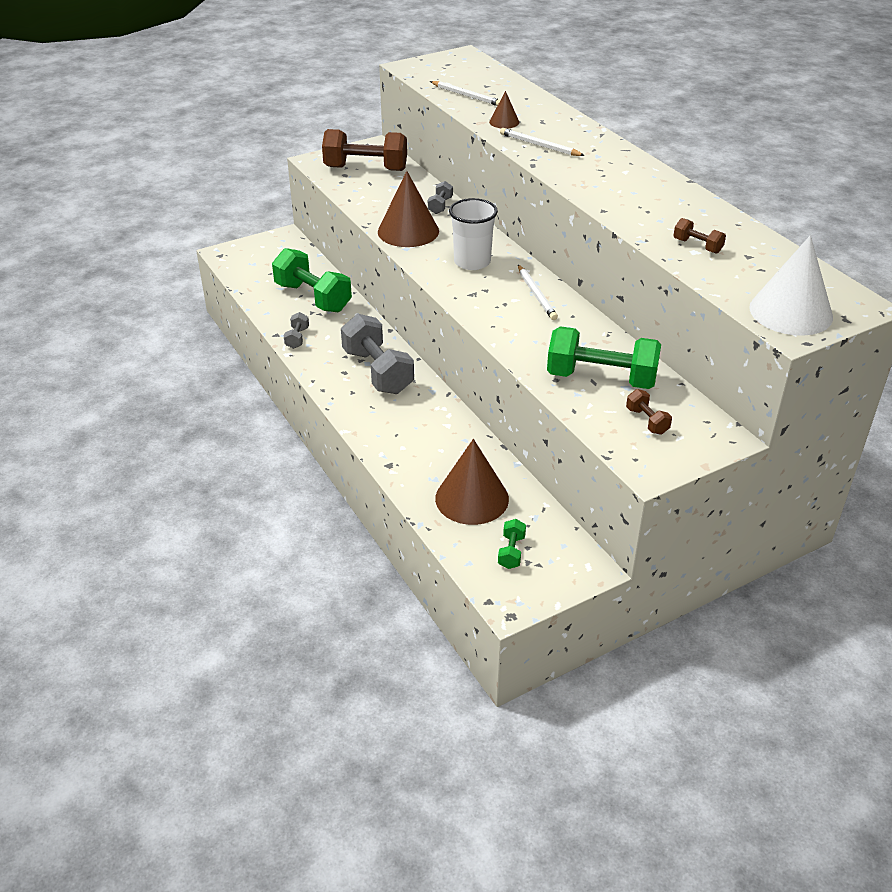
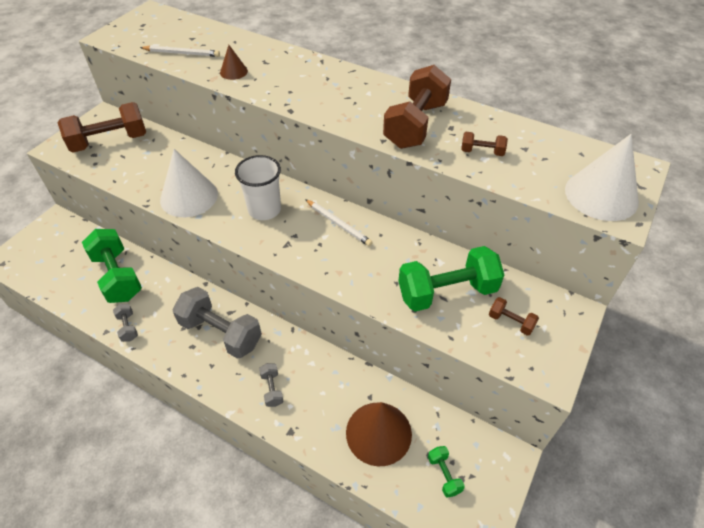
camera: 30 degrees left, 10 degrees up
green dumbbell [272,248,352,312] -> green dumbbell turned 45 degrees clockwise [82,229,142,303]
brown cone [378,171,439,247] -> white cone [160,149,218,217]
grey dumbbell [428,181,453,214] -> grey dumbbell moved to [259,363,284,407]
white pencil [500,128,585,156] -> none
none -> brown dumbbell [383,65,451,149]

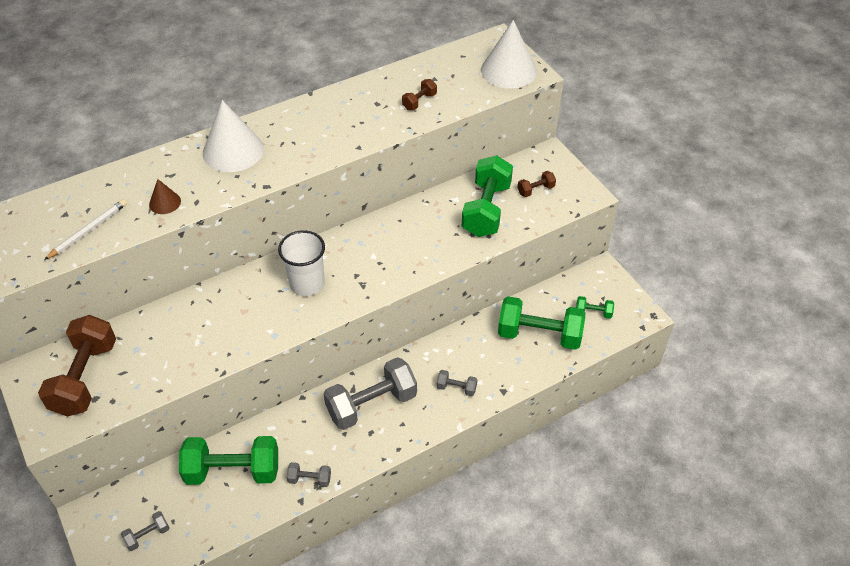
camera: 60 degrees left, 0 degrees up
white cone [160,149,218,217] -> white cone moved to [203,100,264,172]
white pencil [305,199,373,246] -> none
brown cone [346,402,412,467] -> green dumbbell [498,296,586,350]
brown dumbbell [383,65,451,149] -> none
none -> grey dumbbell [121,511,170,551]

